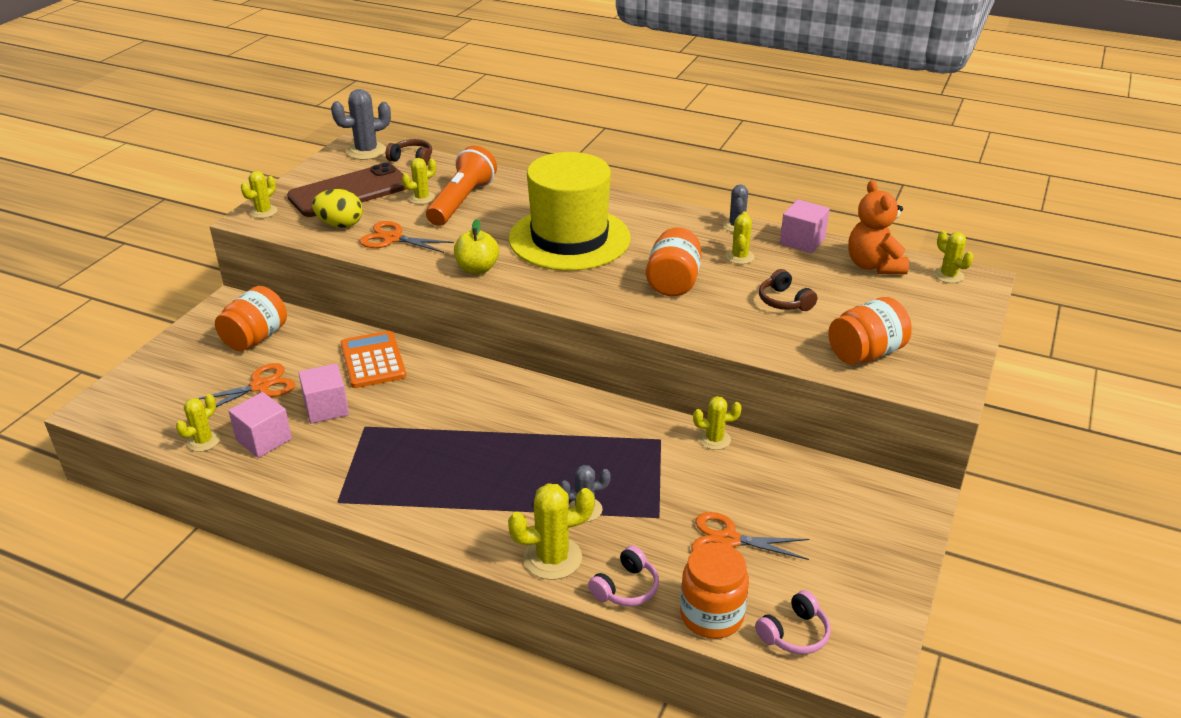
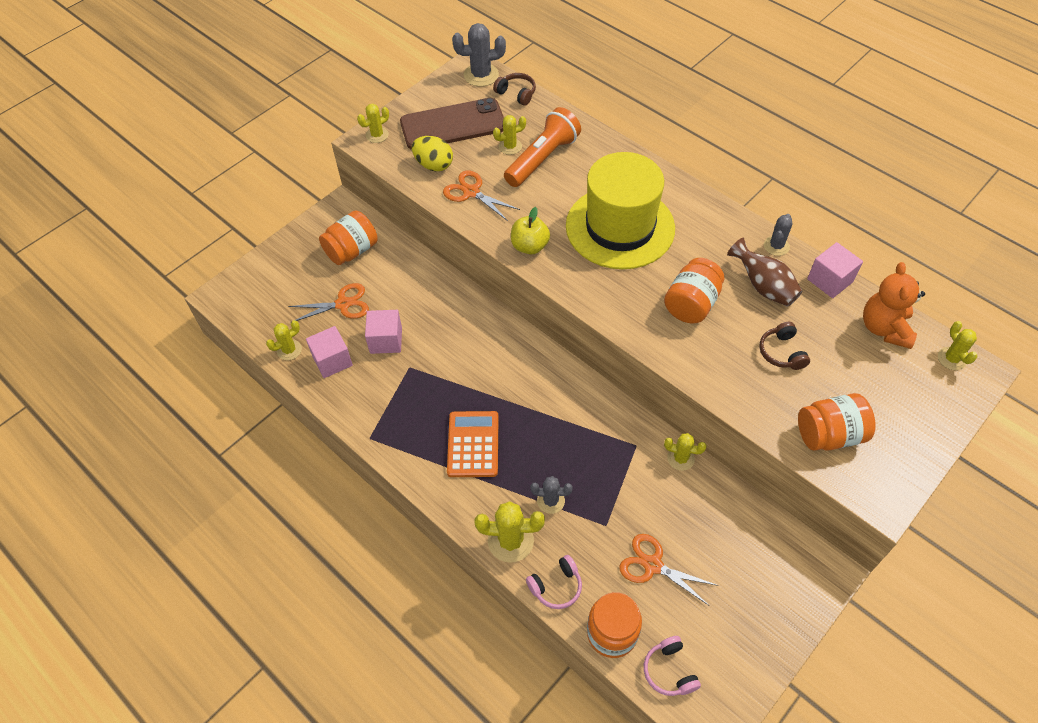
camera: 20 degrees right, 20 degrees up
orange calculator [341,331,406,388] -> orange calculator moved to [447,411,499,477]
yellow cactus [726,212,755,264] -> brown vase [727,238,802,307]
pink headphones [755,590,831,654] -> pink headphones turned 90 degrees clockwise [644,636,701,696]

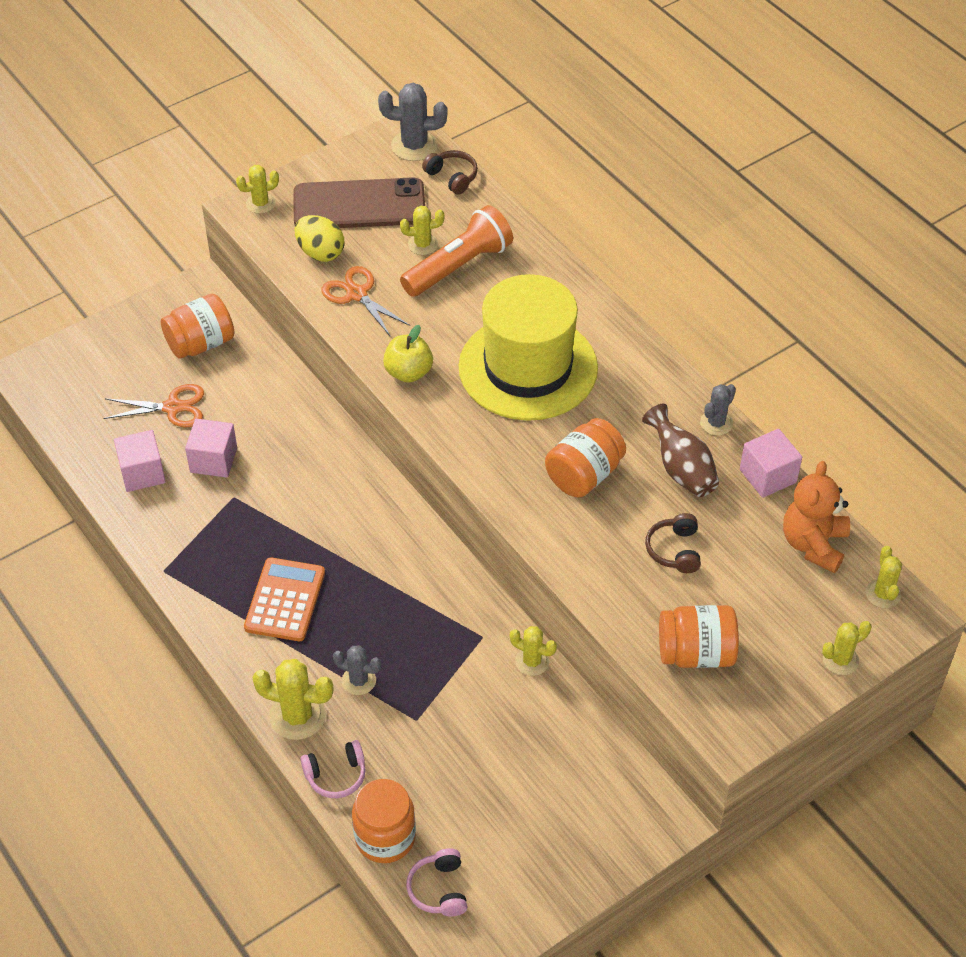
camera: 10 degrees right, 5 degrees down
yellow cactus [266,320,302,360] -> yellow cactus moved to [822,621,871,675]
orange scissors [619,534,718,605] -> none

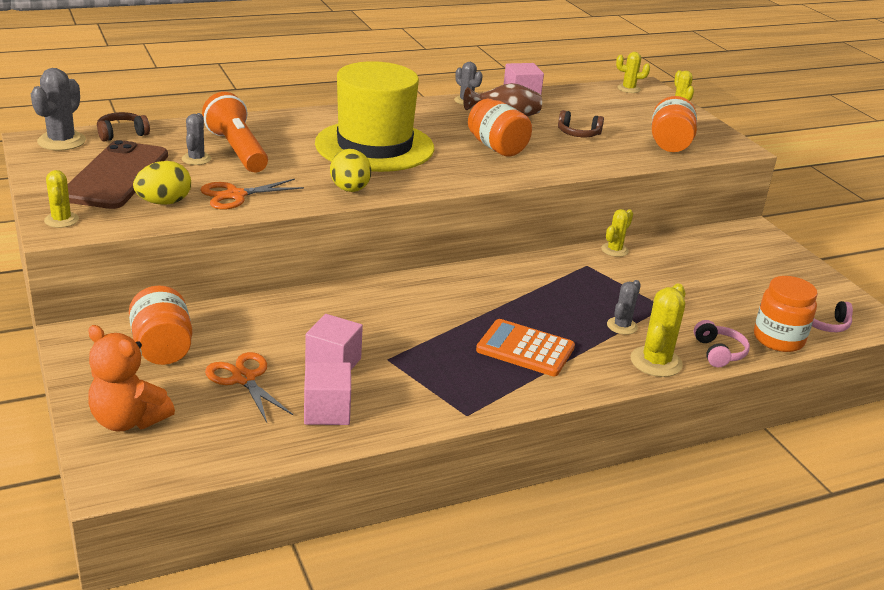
camera: 80 degrees left, 20 degrees down
orange scissors [103,384,204,427] -> orange scissors turned 45 degrees counterclockwise [205,352,294,423]
yellow apple [383,325,433,383] -> yellow egg [330,149,371,192]
yellow cactus [400,206,444,255] -> grey cactus [182,113,211,165]
orange teddy bear [783,461,850,573] -> orange teddy bear moved to [88,325,175,432]

